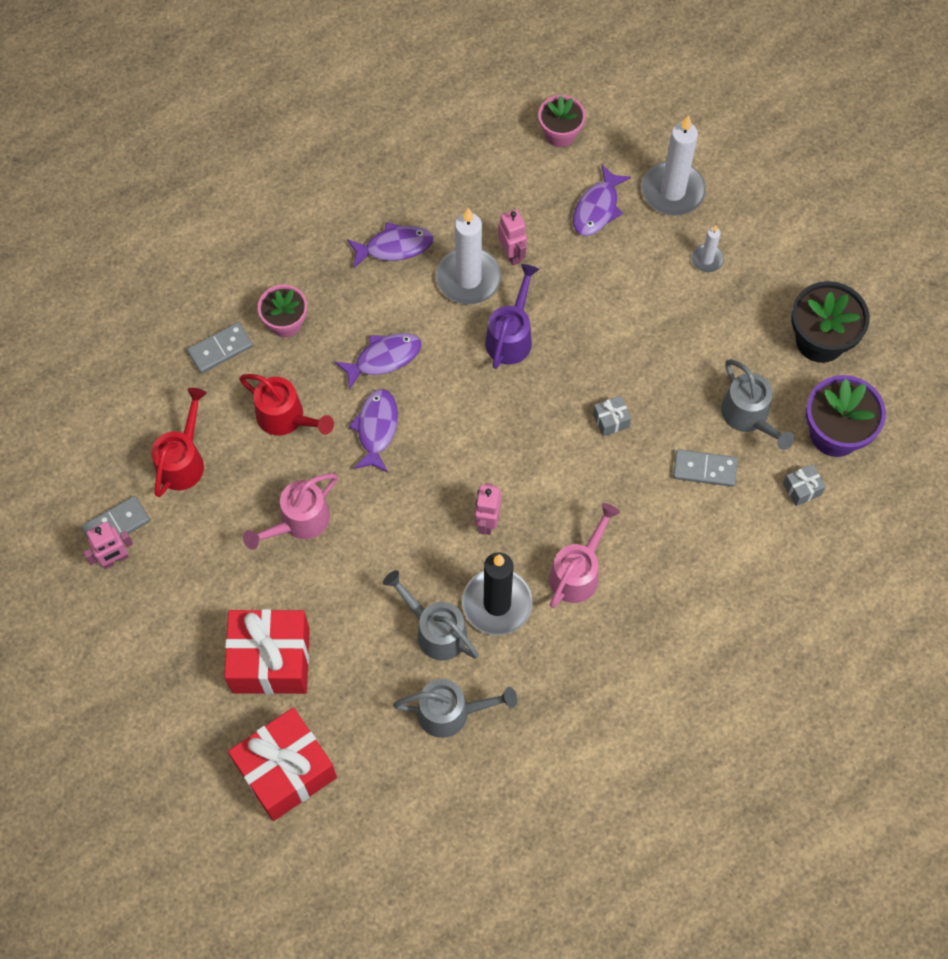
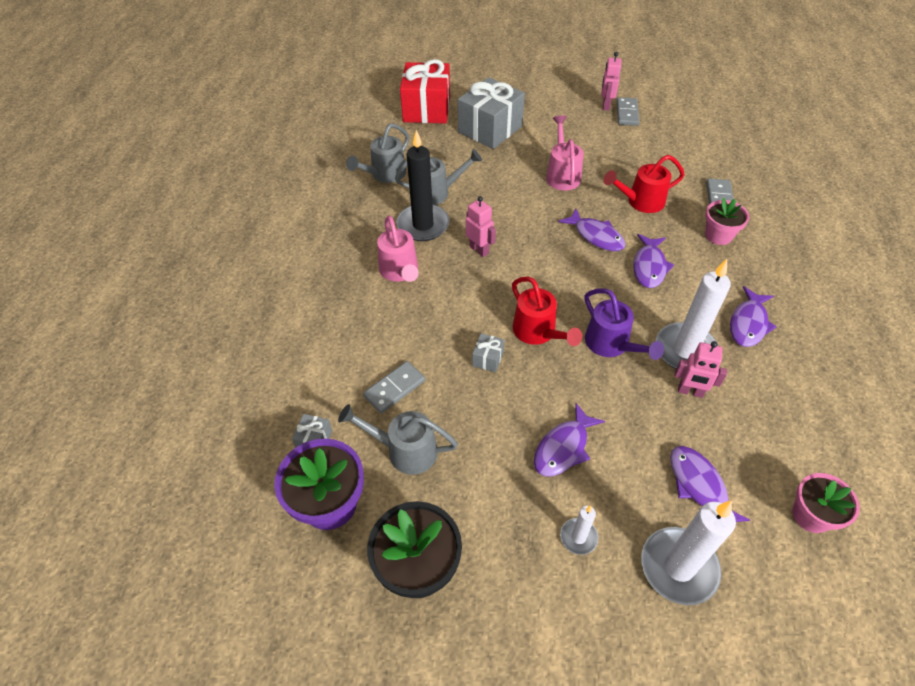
camera: 130 degrees right, 15 degrees down
red watering can [151,388,207,497] -> red watering can moved to [512,276,582,346]
red gift [224,609,310,694] -> grey gift [458,77,525,149]
none -> purple fish [534,403,605,477]

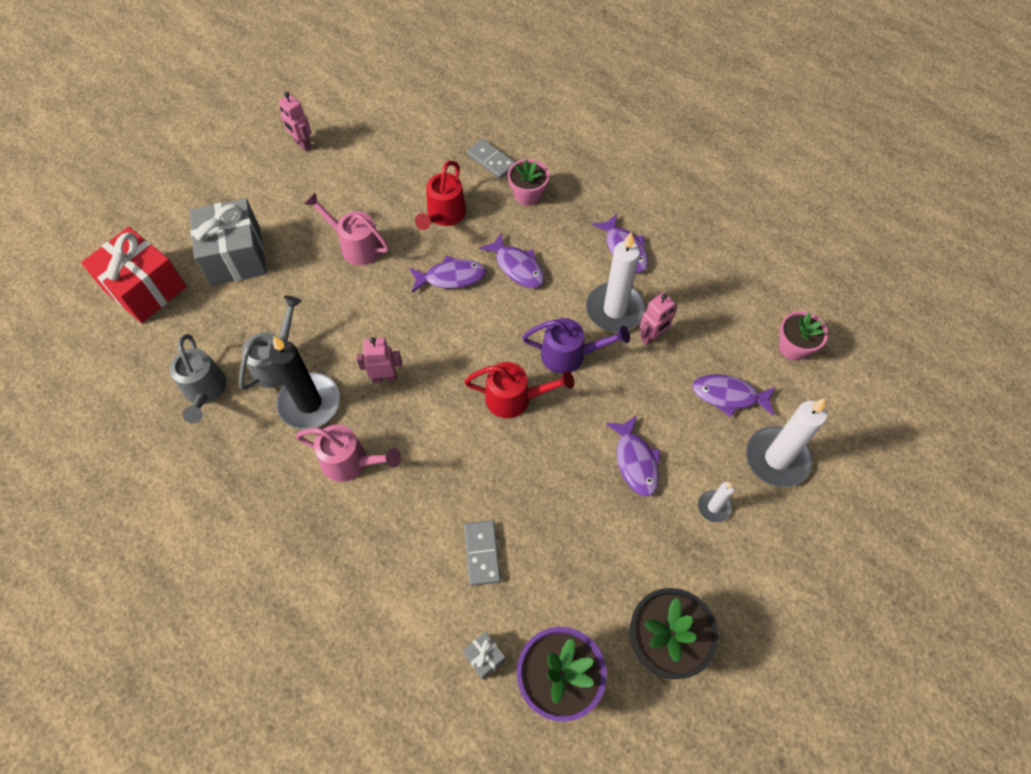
camera: 55 degrees left, 10 degrees up
grey watering can [338,404,458,475] -> none
grey gift [472,333,504,372] -> none
grey domino [617,97,639,126] -> none

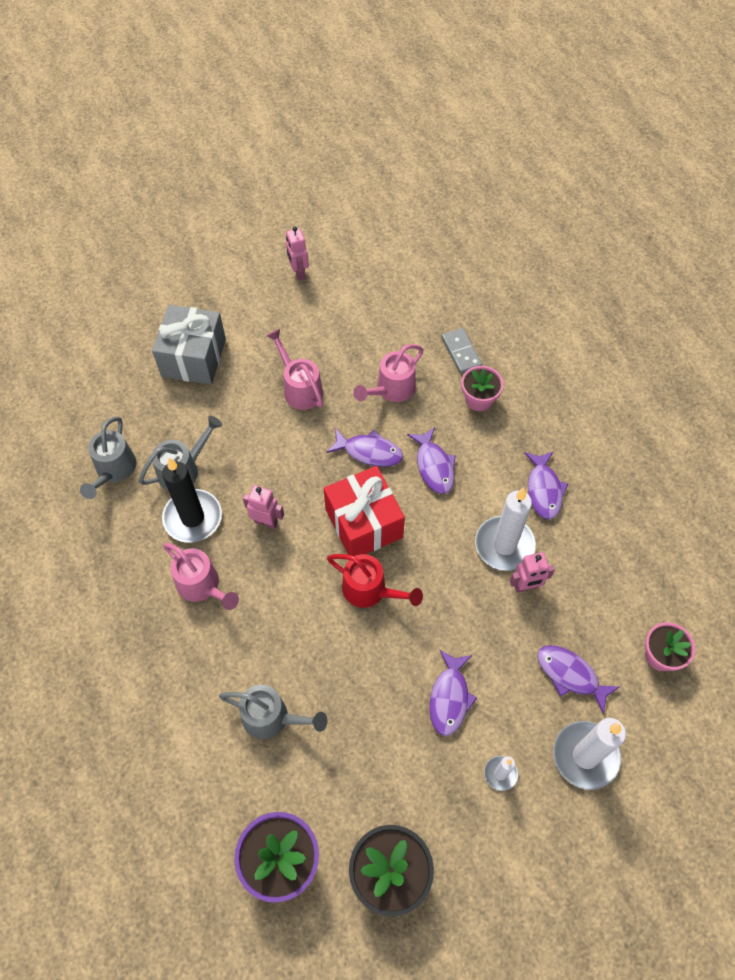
camera: 25 degrees right, 0 degrees up
red gift [81,227,186,323] -> red gift moved to [324,466,405,556]
red watering can [415,161,466,230] -> pink watering can [354,344,423,402]
grey gift [462,631,506,680] -> none
grey domino [464,520,501,586] -> grey watering can [219,685,327,739]
purple watering can [522,318,630,374] -> none

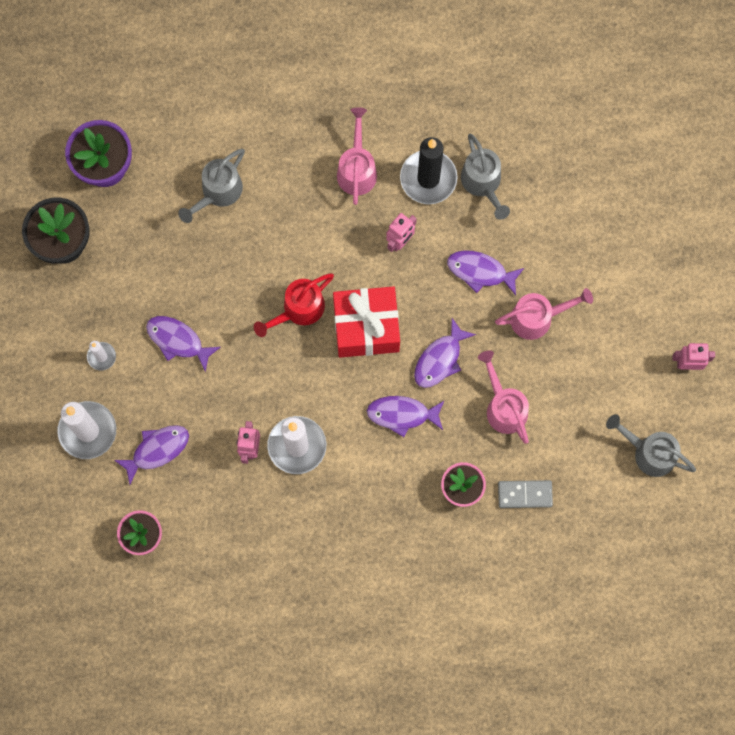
camera: 110 degrees right, 15 degrees up
grey watering can [80,416,136,499] -> grey watering can moved to [606,414,696,477]
grey gift [152,305,226,385] -> none
pink watering can [163,543,239,610] -> pink watering can turned 120 degrees clockwise [337,107,377,205]
purple fish [524,451,568,520] -> purple fish moved to [447,250,524,295]

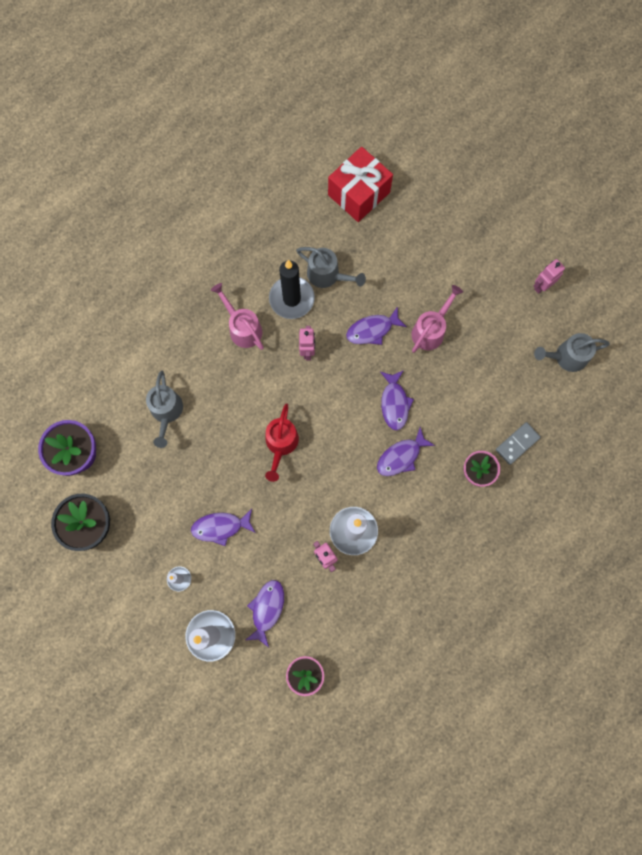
camera: 40 degrees left, 0 degrees up
red gift [333,286,400,358] -> red gift moved to [328,147,393,222]
pink watering can [478,351,529,444] -> none

